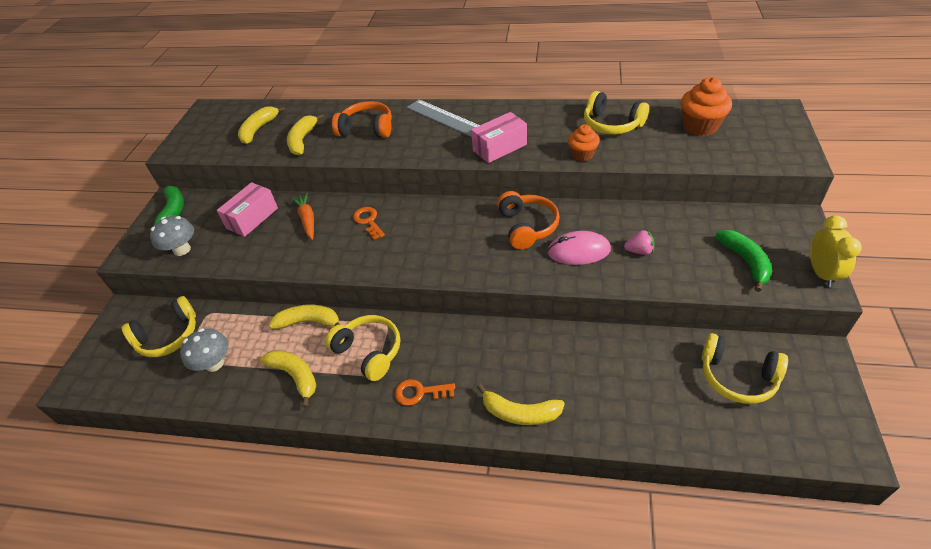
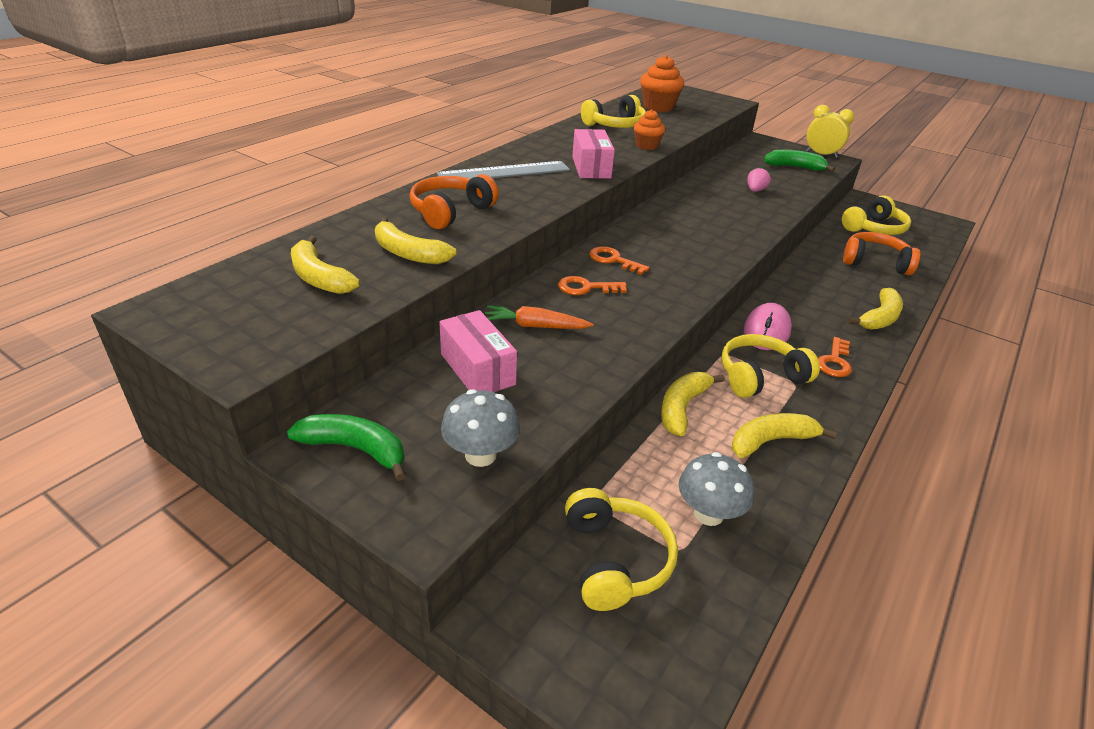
camera: 70 degrees left, 10 degrees down
orange headphones [497,191,560,250] -> orange headphones moved to [843,232,920,275]
pink mouse [547,231,611,265] -> pink mouse moved to [744,303,792,350]
none -> orange key [589,246,650,275]

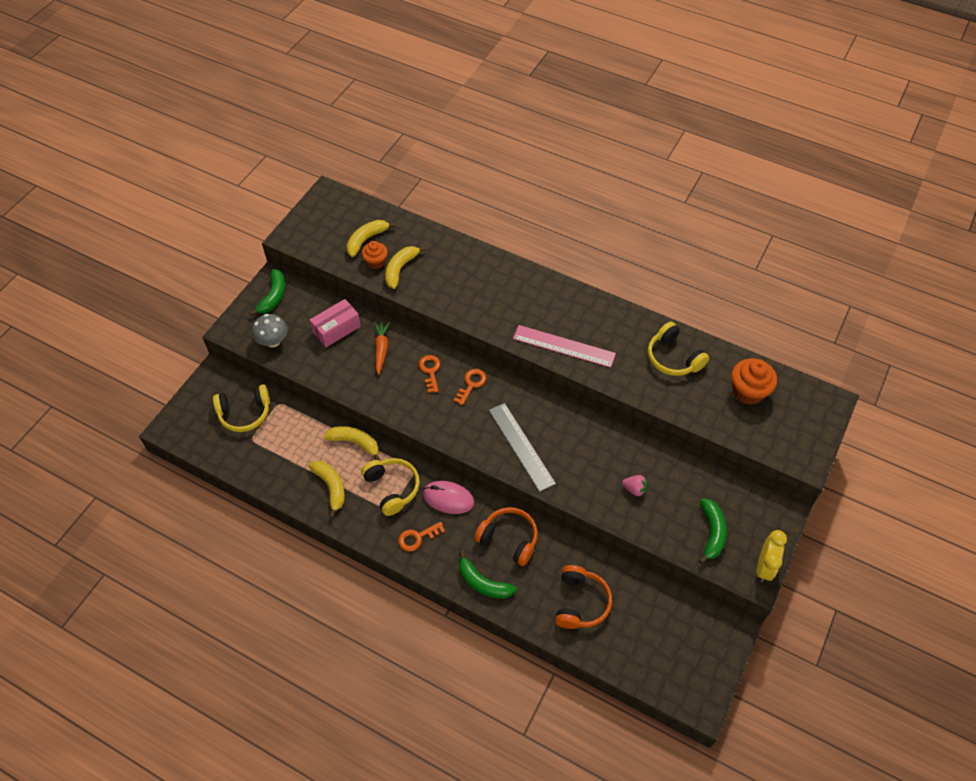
camera: 85 degrees right, 20 degrees up
orange headphones [410,174,499,229] -> orange headphones moved to [474,507,538,566]
grey ruler [437,161,570,179] -> grey ruler moved to [489,403,556,492]
pink box [572,129,615,179] -> pink ruler [513,325,616,368]
orange cupcake [633,109,665,150] -> orange cupcake moved to [362,241,388,269]
grey mushroom [679,452,754,526] -> none
orange key [818,337,852,377] -> orange key turned 45 degrees counterclockwise [398,522,445,552]
yellow headphones [842,196,911,235] -> none
yellow banana [848,288,903,330] -> green banana [459,550,517,599]

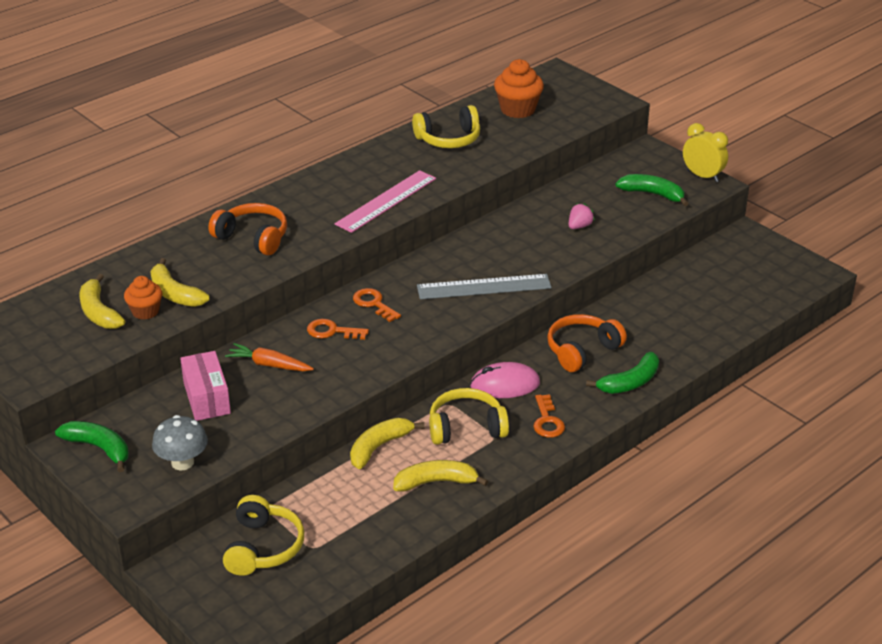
camera: 70 degrees left, 20 degrees down
pink mouse [423,481,474,514] -> pink mouse turned 45 degrees clockwise [470,362,540,398]
orange headphones [555,565,612,629] -> orange headphones moved to [208,203,287,255]

